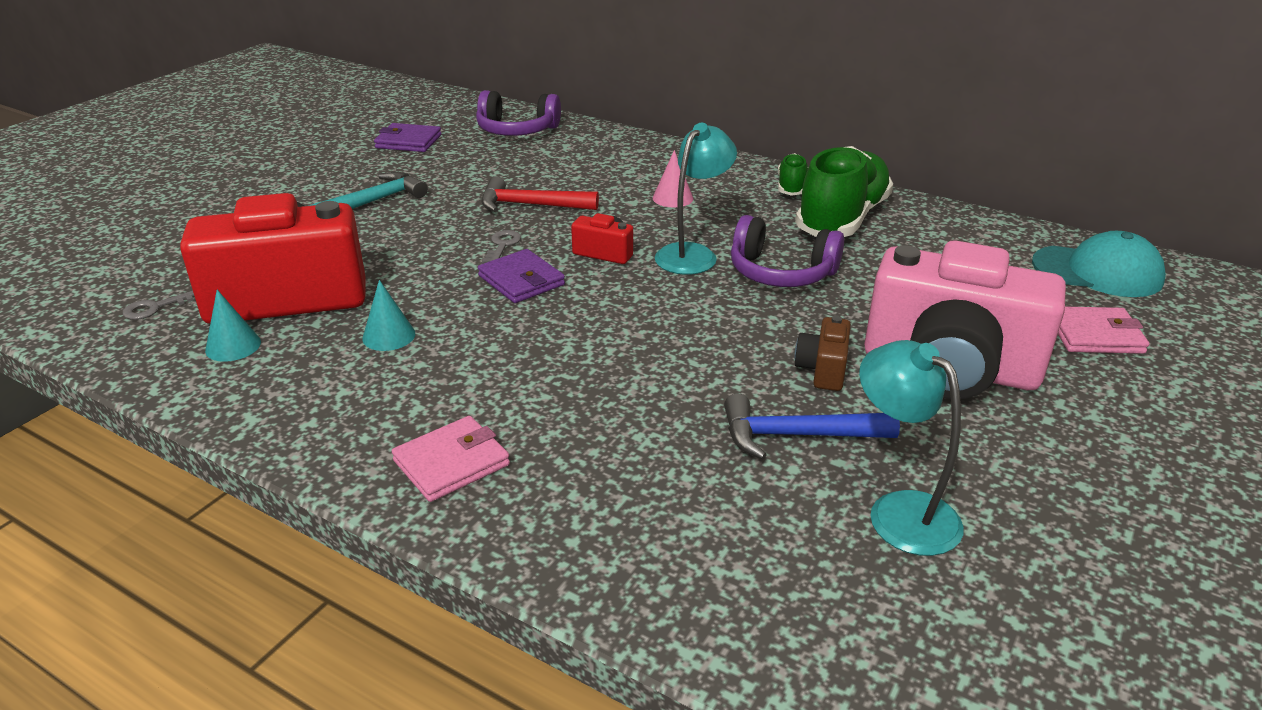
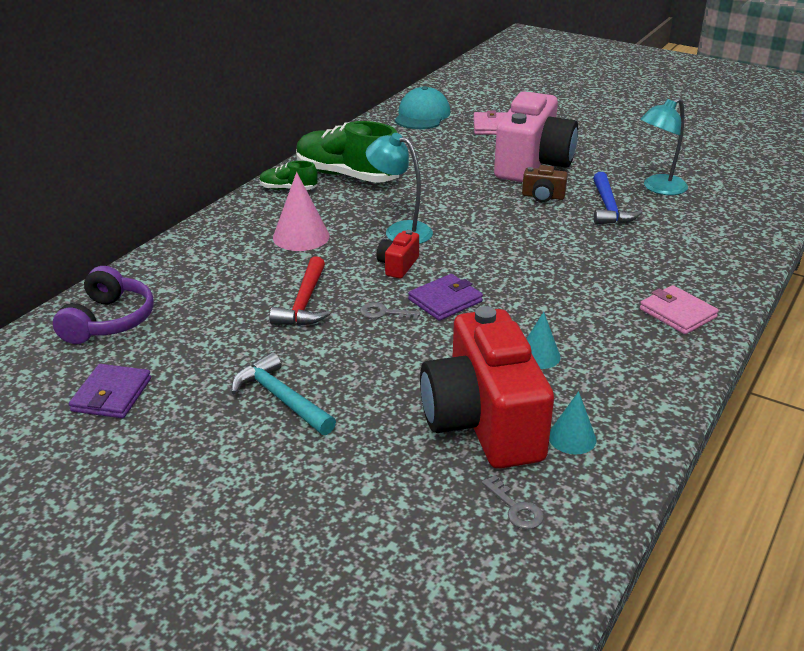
camera: 90 degrees left, 0 degrees up
pink cone [653,150,693,207] -> pink cone [273,172,330,251], size x1.61
purple headphones [731,215,844,287] -> none

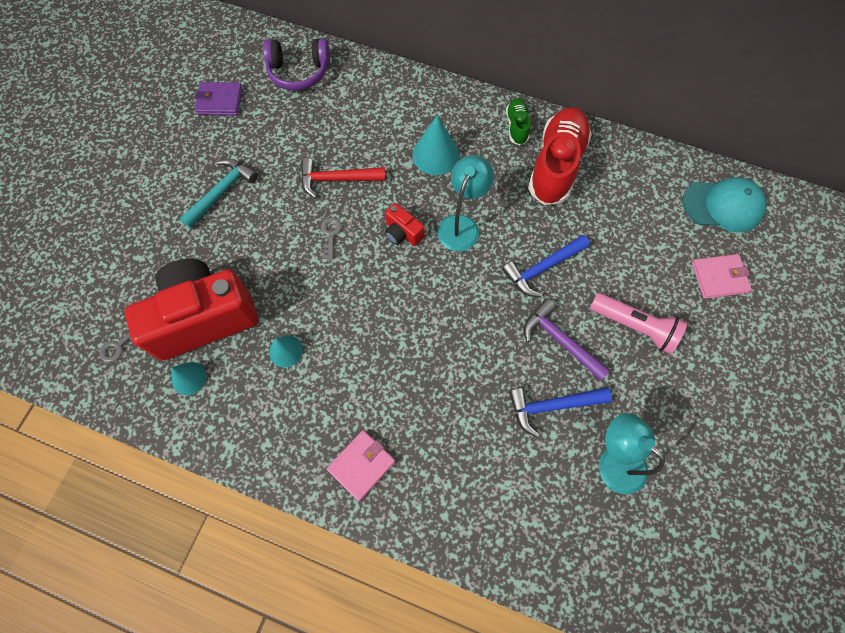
camera: 80 degrees right, 35 degrees up
pink cone [273,172,330,251] -> turquoise cone [412,115,460,175]
green shoe [296,121,399,183] -> red shoe [528,107,592,205]
red camera [377,230,419,279] -> red camera turned 150 degrees counterclockwise [385,203,425,246]
purple wallet [408,274,483,321] -> none
pink camera [494,92,578,182] -> pink flashlight [590,293,687,354]
brown camera [522,165,568,202] -> purple hammer [524,299,610,381]
none -> blue hammer [502,235,590,297]

